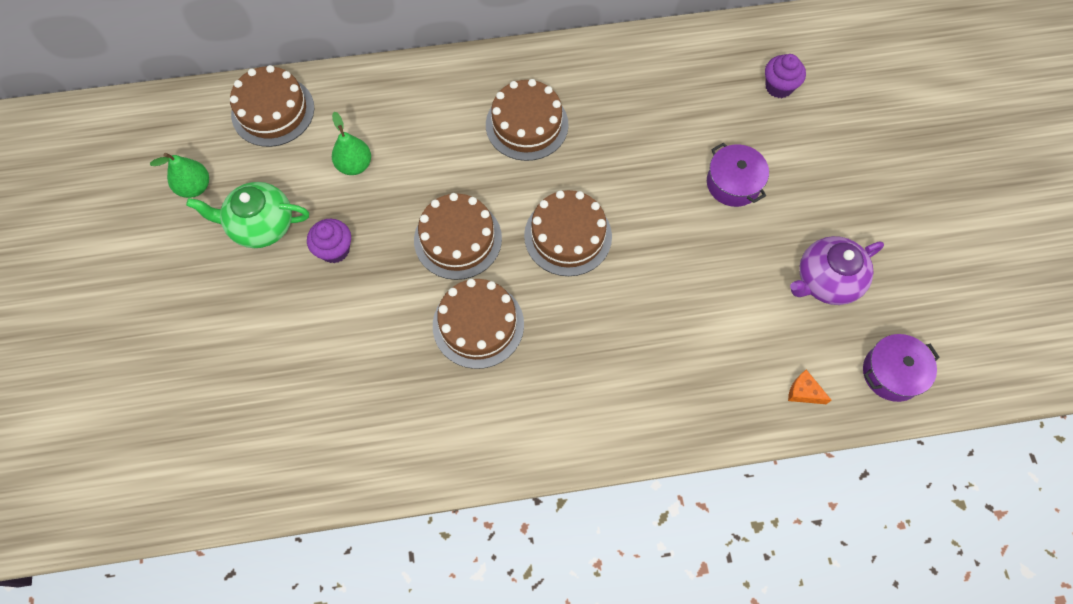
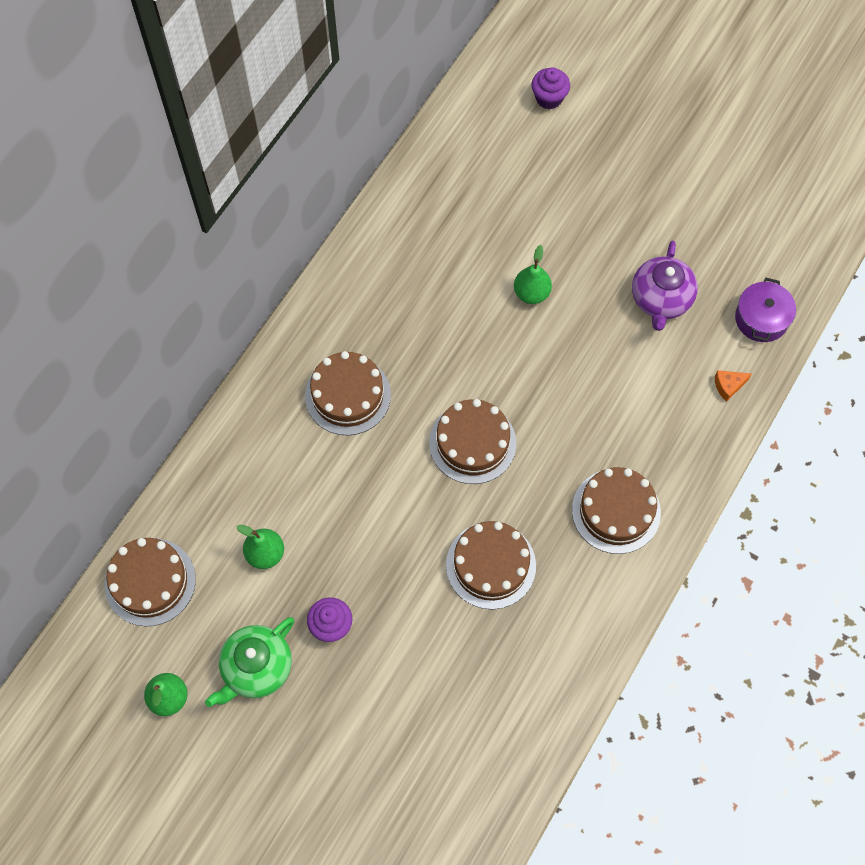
camera: 50 degrees left, 0 degrees up
brown cake [414,193,502,280] -> brown cake moved to [572,467,661,554]
purple pot [707,143,769,207] -> green pear [514,245,552,304]
purple cupcake [765,54,806,98] -> purple cupcake moved to [531,67,570,109]

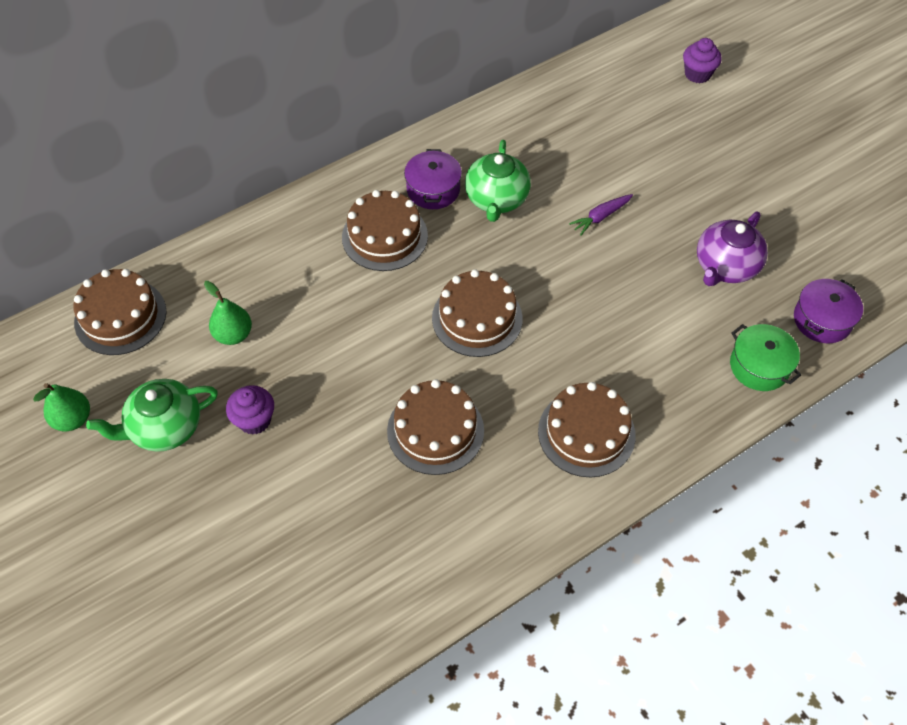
camera: 25 degrees right, 10 degrees down
green pear [514,245,552,304] -> purple carrot [569,194,633,236]
orange cheese [715,370,752,402] -> green pot [730,324,801,391]
none -> purple pot [404,149,462,209]
none -> green teapot [465,140,531,222]

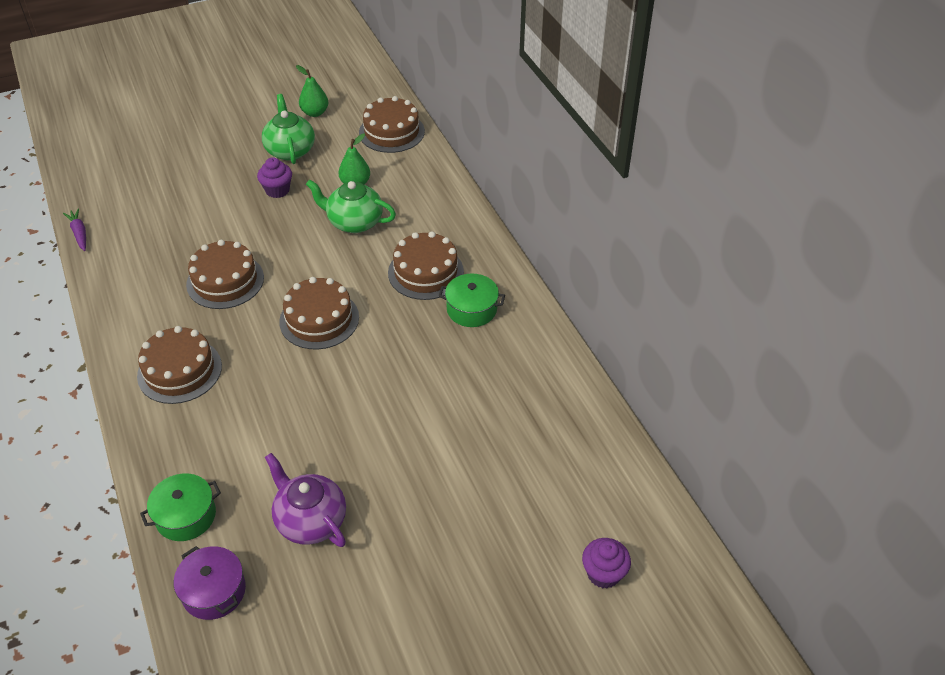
camera: 100 degrees right, 10 degrees down
purple pot [404,149,462,209] -> green pot [439,274,505,327]
green teapot [465,140,531,222] -> green teapot moved to [306,179,396,233]
purple carrot [569,194,633,236] -> purple carrot moved to [63,208,86,251]

